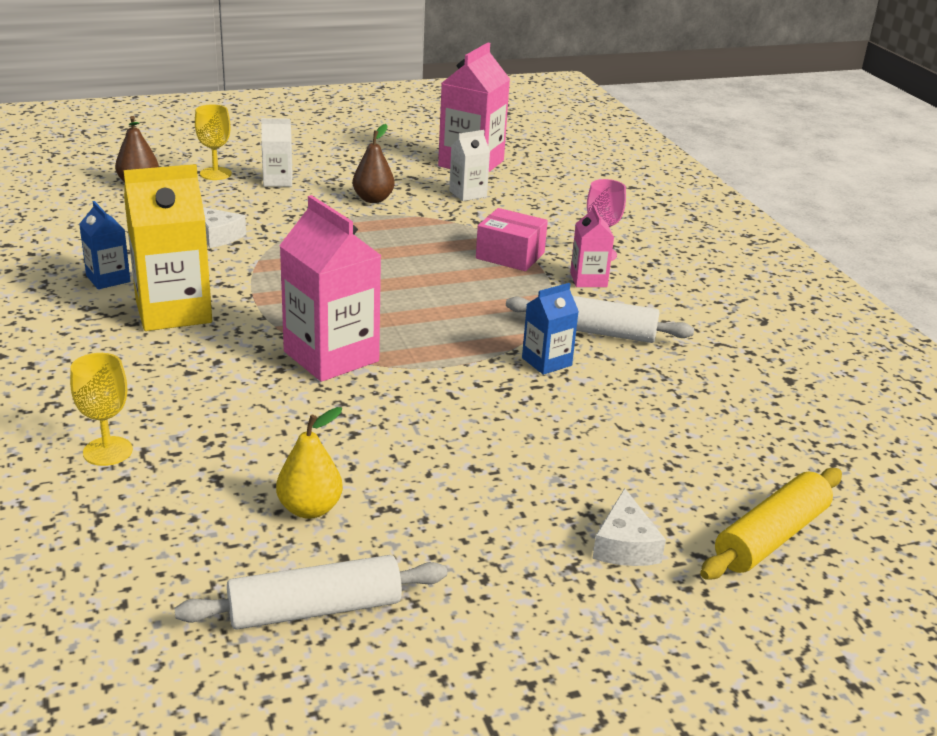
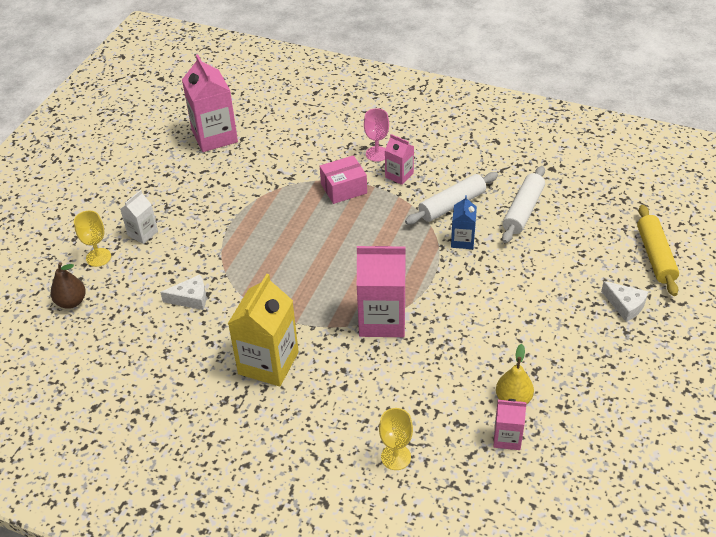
camera: 45 degrees left, 15 degrees up
blue carton [79,201,130,289] -> none
white rolling pin [174,555,447,630] -> white rolling pin moved to [502,166,545,243]
brown pear [353,124,395,203] -> none
white carton [449,130,490,201] -> none
none -> pink carton [494,399,527,450]

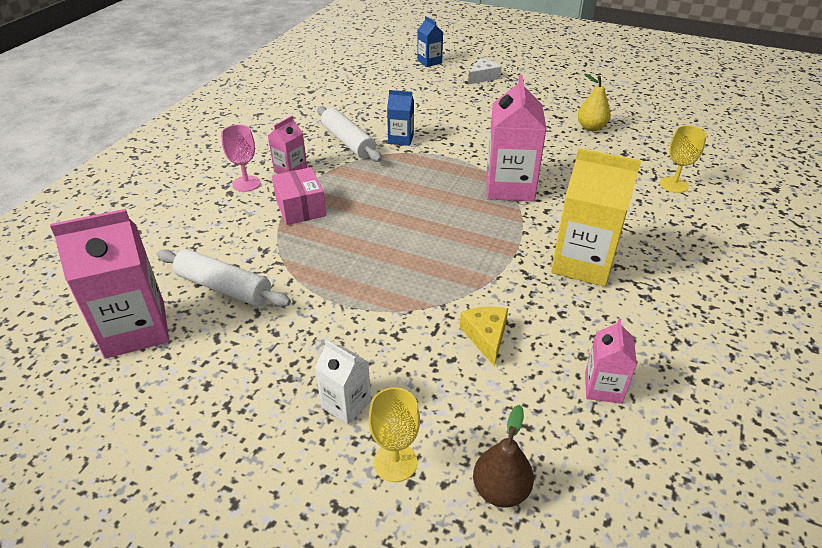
camera: 90 degrees left, 5 degrees down
white cheese [160,275,206,310] -> yellow cheese [460,307,508,367]
pink carton [494,399,527,450] -> pink carton moved to [585,319,637,404]
white rolling pin [502,166,545,243] -> white rolling pin moved to [157,249,291,307]
yellow rolling pin [637,205,679,296] -> blue carton [417,16,443,67]

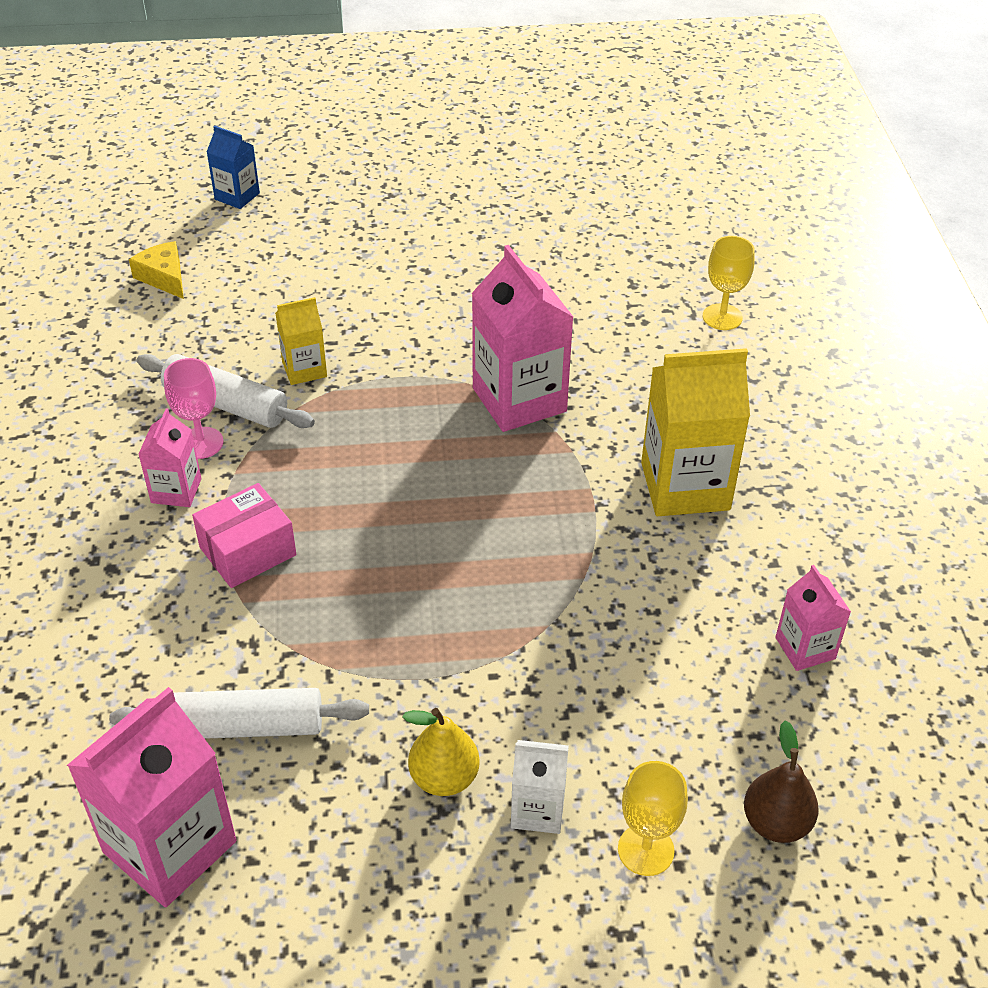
camera: 30 degrees left, 5 degrees up
pink goblet [221,125,261,192] -> pink goblet moved to [164,358,224,459]
pink box [272,167,326,225] -> pink box turned 75 degrees counterclockwise [192,483,296,588]
blue carton [387,90,414,146] -> yellow carton [275,297,327,385]
yellow cheese [460,307,508,367] -> yellow cheese moved to [129,241,184,299]
white cheese [468,58,502,85] -> none
yellow pear [578,74,611,131] -> yellow pear moved to [402,708,480,796]

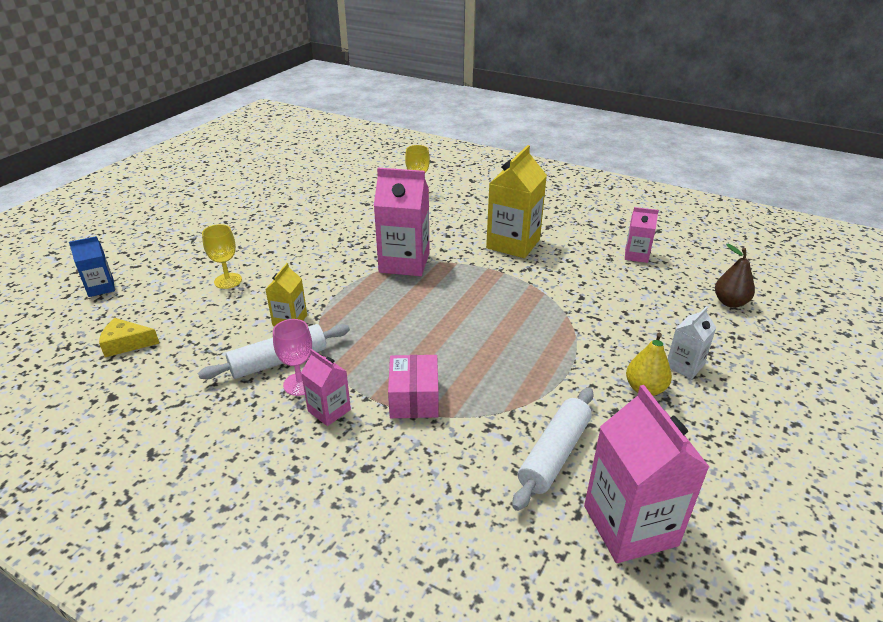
camera: 55 degrees left, 10 degrees down
yellow goblet [618,761,688,876] -> yellow goblet moved to [202,224,242,289]

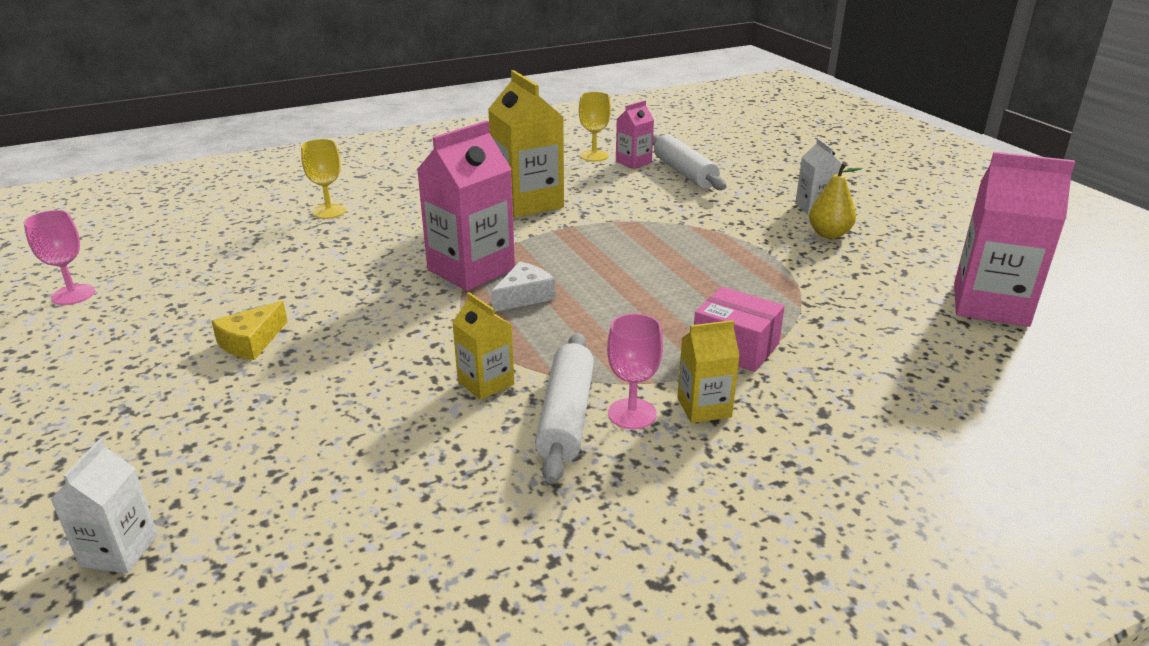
camera: 55 degrees left, 5 degrees down
blue carton [69,236,115,297] -> white carton [50,439,158,573]
yellow cheese [99,318,160,357] -> yellow cheese moved to [211,301,288,360]
yellow goblet [202,224,242,289] -> yellow goblet moved to [579,92,611,161]
pink carton [301,349,351,426] -> yellow carton [677,320,740,423]
white rolling pin [512,388,594,511] -> white rolling pin moved to [653,134,727,190]
brown pear [715,244,755,308] -> none
none -> pink goblet [24,210,95,305]
none -> white cheese [491,262,556,312]

